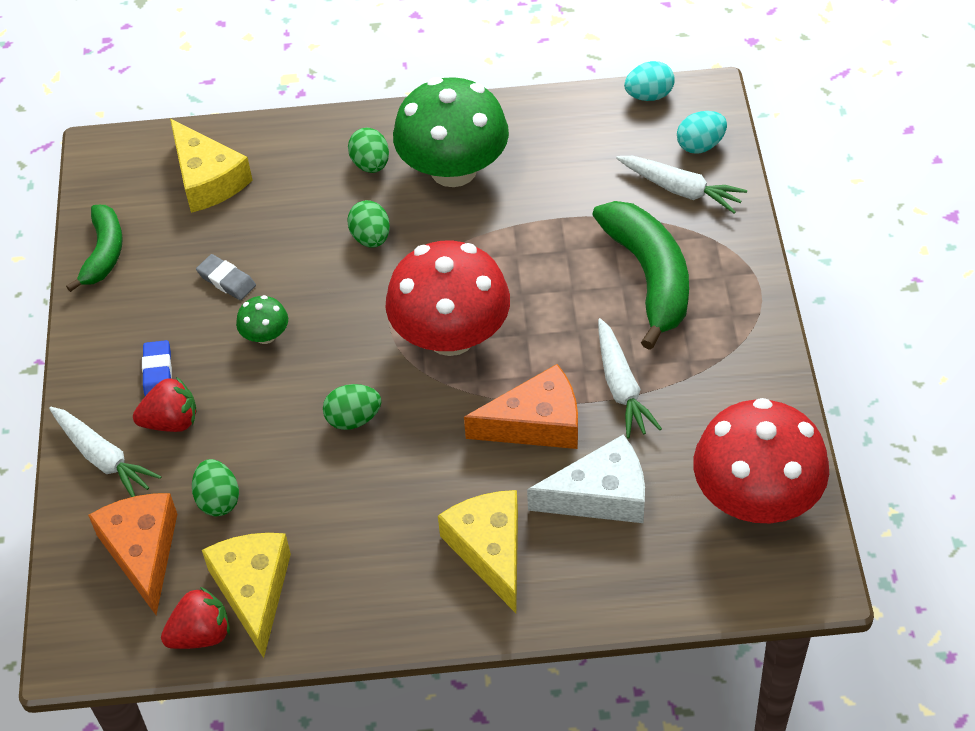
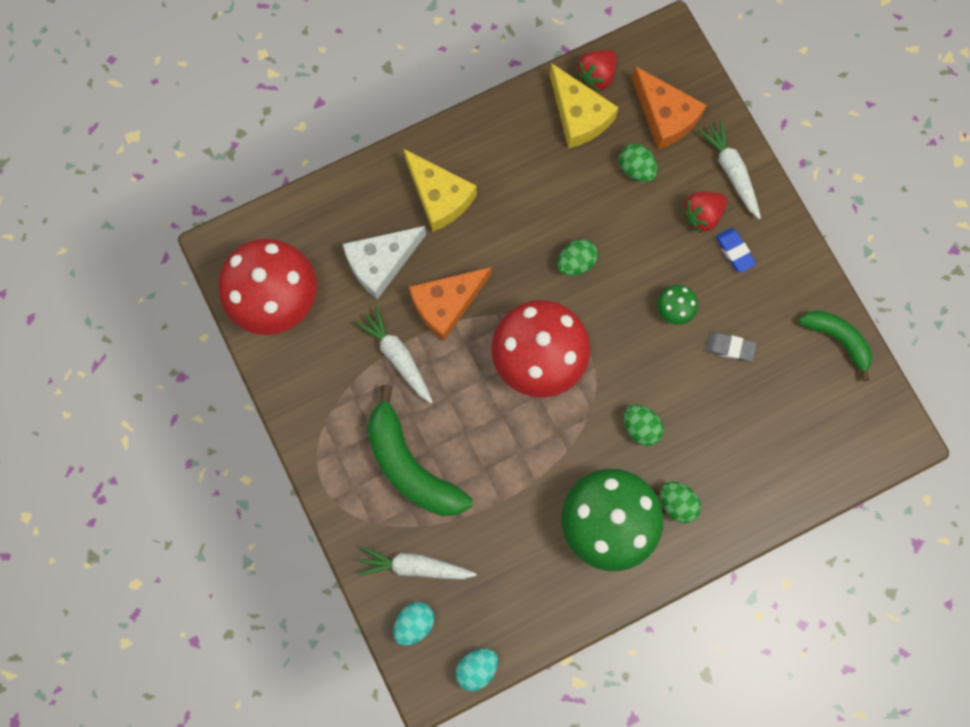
camera: 155 degrees right, 25 degrees up
white carrot [49,407,162,497] -> white carrot turned 45 degrees clockwise [698,120,761,219]
green banana [66,205,123,292] -> green banana turned 150 degrees clockwise [799,310,872,381]
yellow cheese [170,119,253,213] -> none

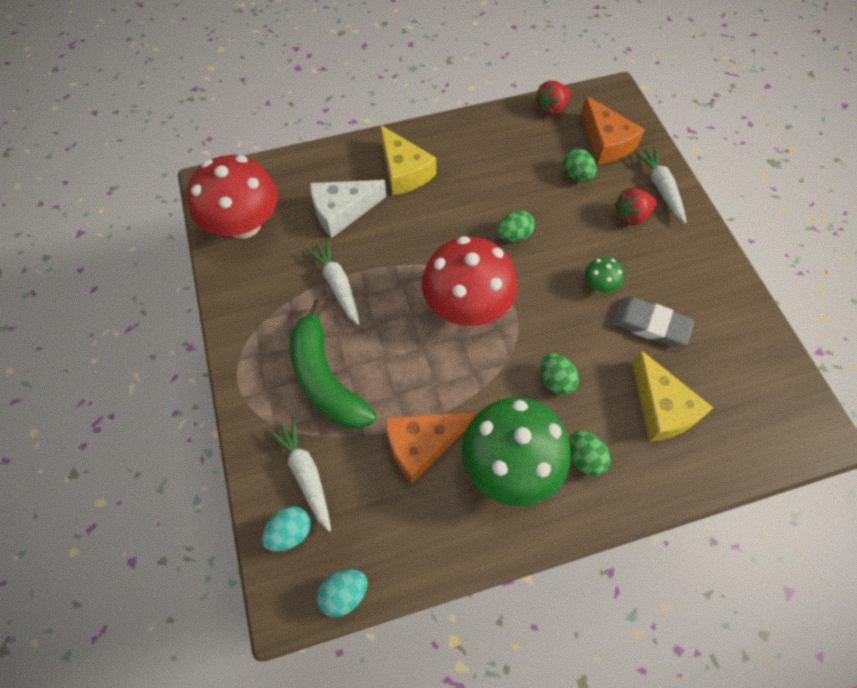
camera: 10 degrees right, 15 degrees down
white carrot [358,546,477,579] -> white carrot turned 45 degrees clockwise [268,417,331,532]
orange cheese [409,267,491,341] -> orange cheese moved to [385,412,475,484]
yellow cheese [550,63,619,149] -> yellow cheese moved to [632,350,713,442]
grey eraser [705,332,757,361] -> grey eraser [611,297,695,347], size x1.64
blue eraser [715,228,756,273] -> none
green banana [799,310,872,381] -> none

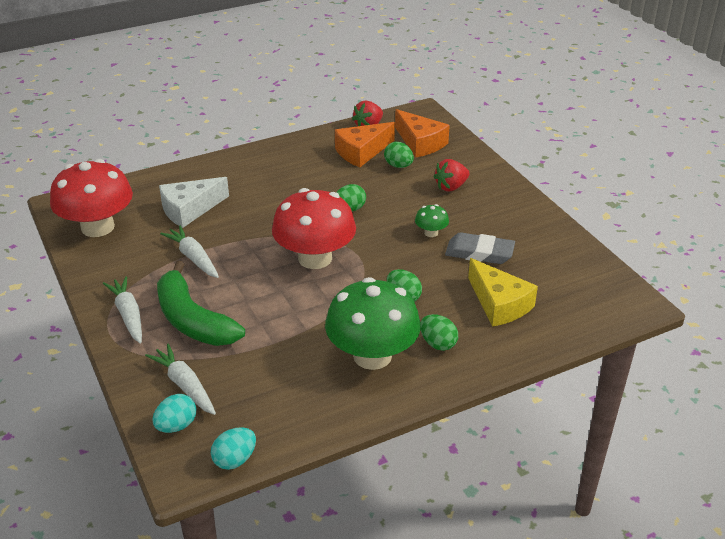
camera: 10 degrees left, 25 degrees down
yellow cheese [380,125,436,195] -> none
orange cheese [385,412,475,484] -> orange cheese moved to [335,122,395,167]
white carrot [634,147,687,223] -> white carrot moved to [103,276,142,344]

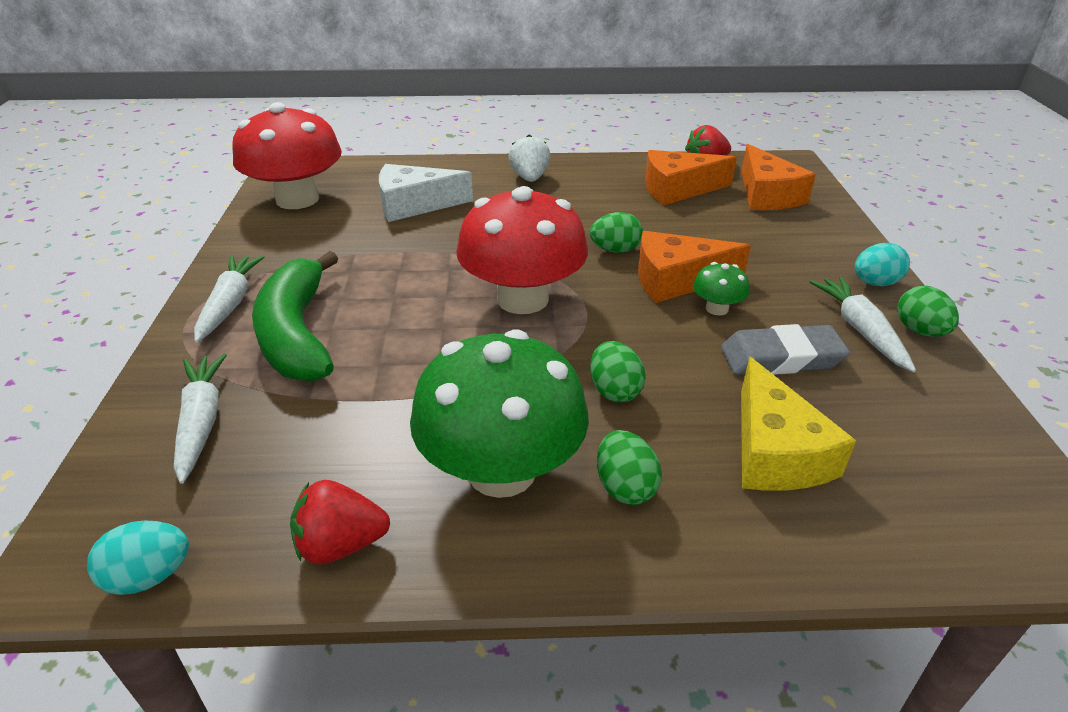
camera: 25 degrees right, 0 degrees up
turquoise egg [152,394,196,433] -> turquoise egg moved to [855,243,910,286]
white carrot [160,225,219,278] -> white carrot moved to [810,277,916,372]
green egg [384,142,414,168] -> green egg moved to [897,286,959,337]
red strawberry [433,159,470,191] -> red strawberry moved to [290,480,390,564]
grey eraser [445,232,515,264] -> grey eraser turned 45 degrees counterclockwise [721,324,850,375]
none -> white strawberry [509,134,551,182]
none -> orange cheese [638,231,751,303]

